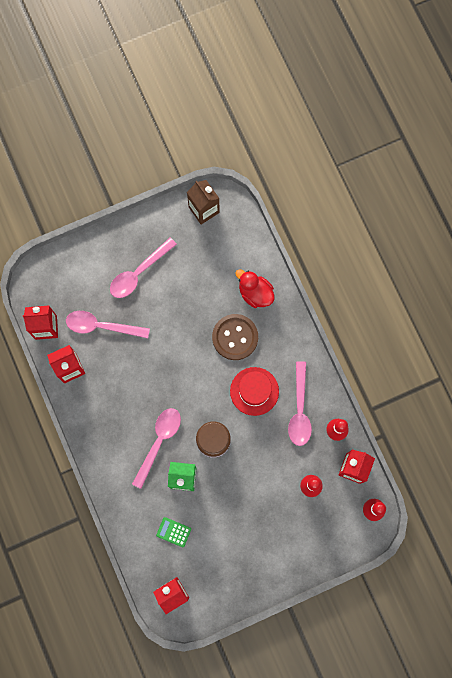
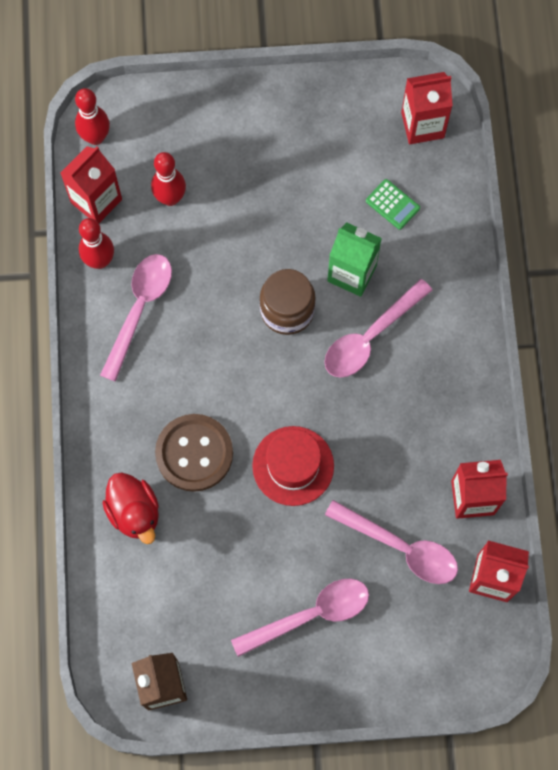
camera: 160 degrees left, 5 degrees down
red hat [230,367,279,416] -> red hat moved to [252,426,334,506]

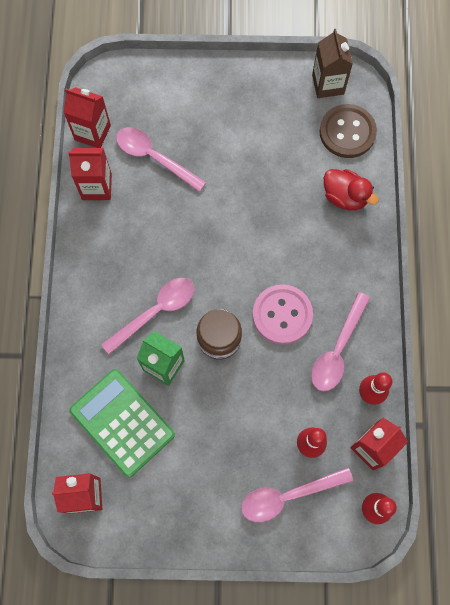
camera: 175 degrees left, 0 degrees up
red duck [102,473,159,544] -> red duck turned 150 degrees clockwise [324,169,379,211]
brown button [155,414,233,492] -> brown button moved to [320,104,377,158]
pink spoon [231,578,369,657] -> pink spoon moved to [241,467,353,522]
red hat [252,426,334,506] -> none
green calculator [366,179,420,230] -> green calculator [69,369,175,477], size x2.34
none -> pink button [253,284,313,344]

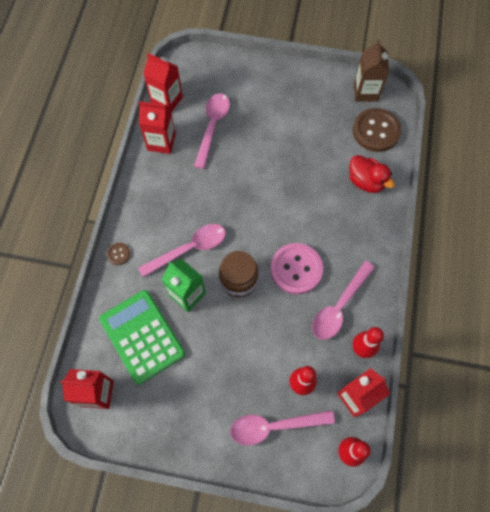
camera: 10 degrees right, 5 degrees down
pink spoon [116,127,207,192] -> pink spoon turned 60 degrees clockwise [194,93,230,169]
none -> brown button [107,243,130,265]

